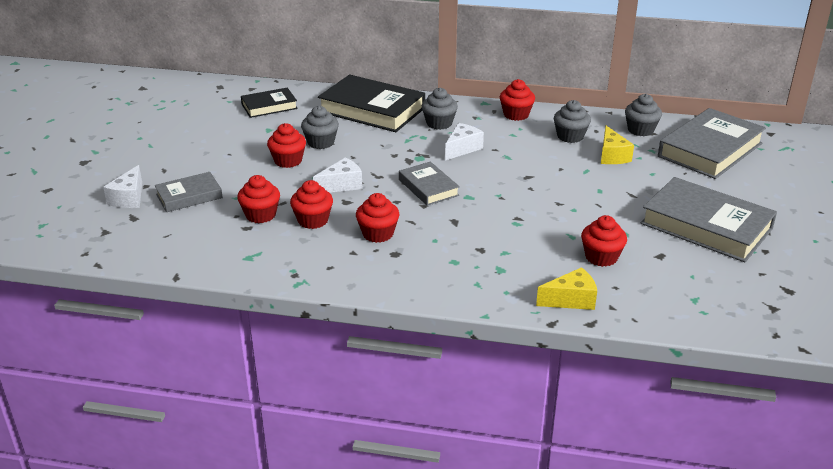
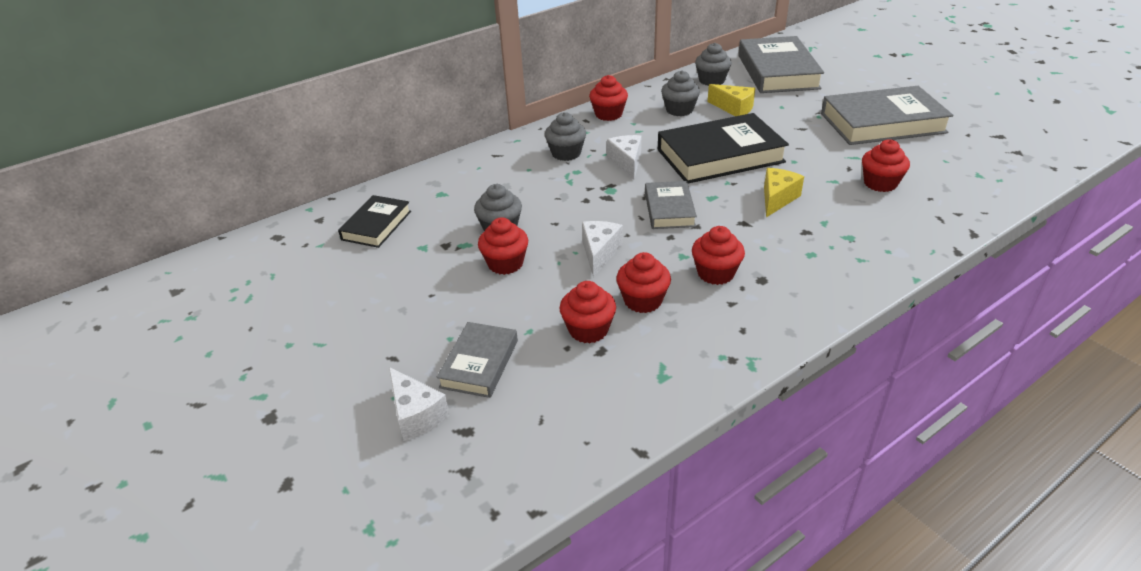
camera: 45 degrees left, 5 degrees up
black book [318,75,425,132] -> black book moved to [658,113,789,184]
grey book [399,162,460,206] -> grey book turned 75 degrees clockwise [645,181,697,229]
yellow cheese [536,267,597,310] -> yellow cheese moved to [764,168,804,217]

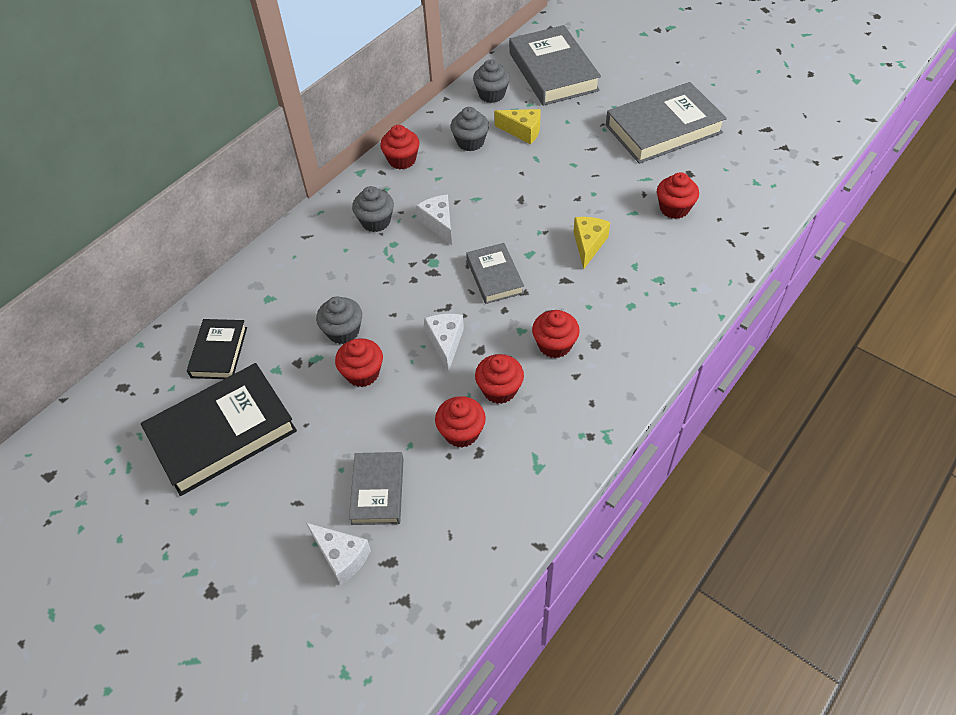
camera: 15 degrees left, 15 degrees up
black book [658,113,789,184] -> black book moved to [141,363,297,496]

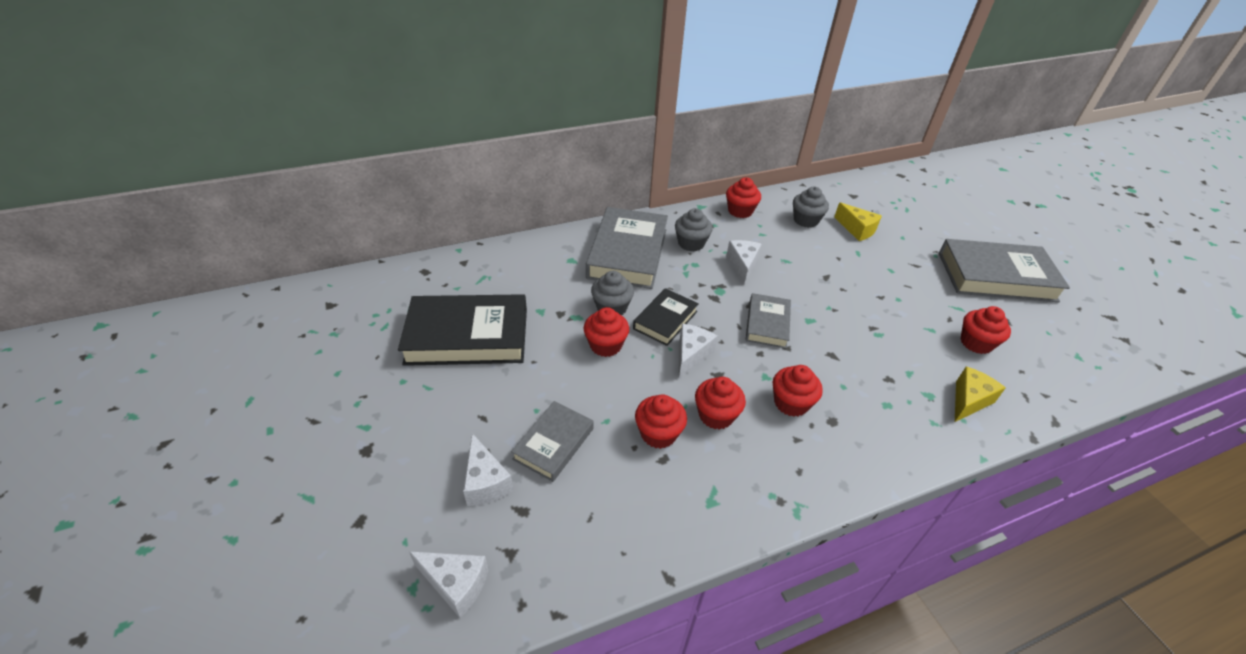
camera: 25 degrees right, 10 degrees down
black book [187,319,247,379] -> black book moved to [633,288,699,346]
grey cupcake [473,59,510,103] -> none
grey book [509,25,601,106] -> grey book moved to [586,207,668,289]
yellow cheese [574,217,610,269] -> yellow cheese moved to [955,366,1006,422]
none -> white cheese [409,552,489,618]

